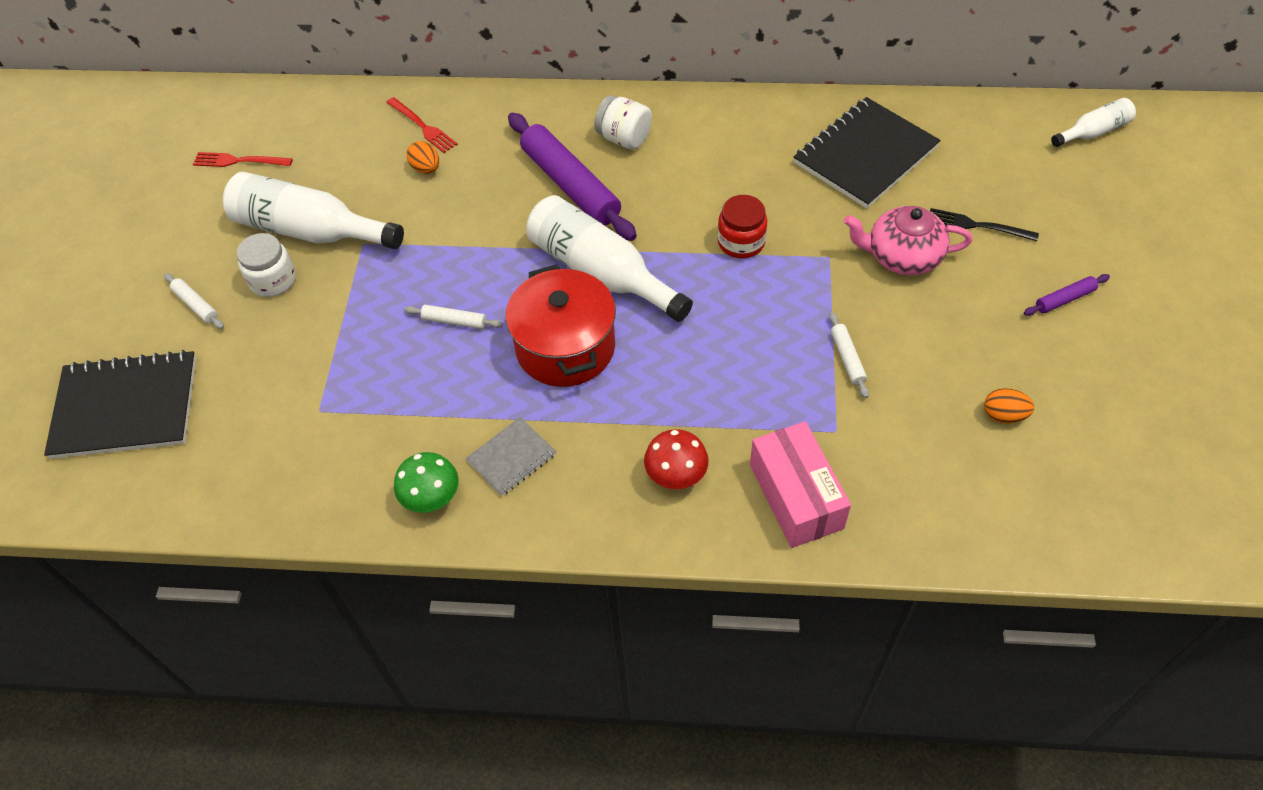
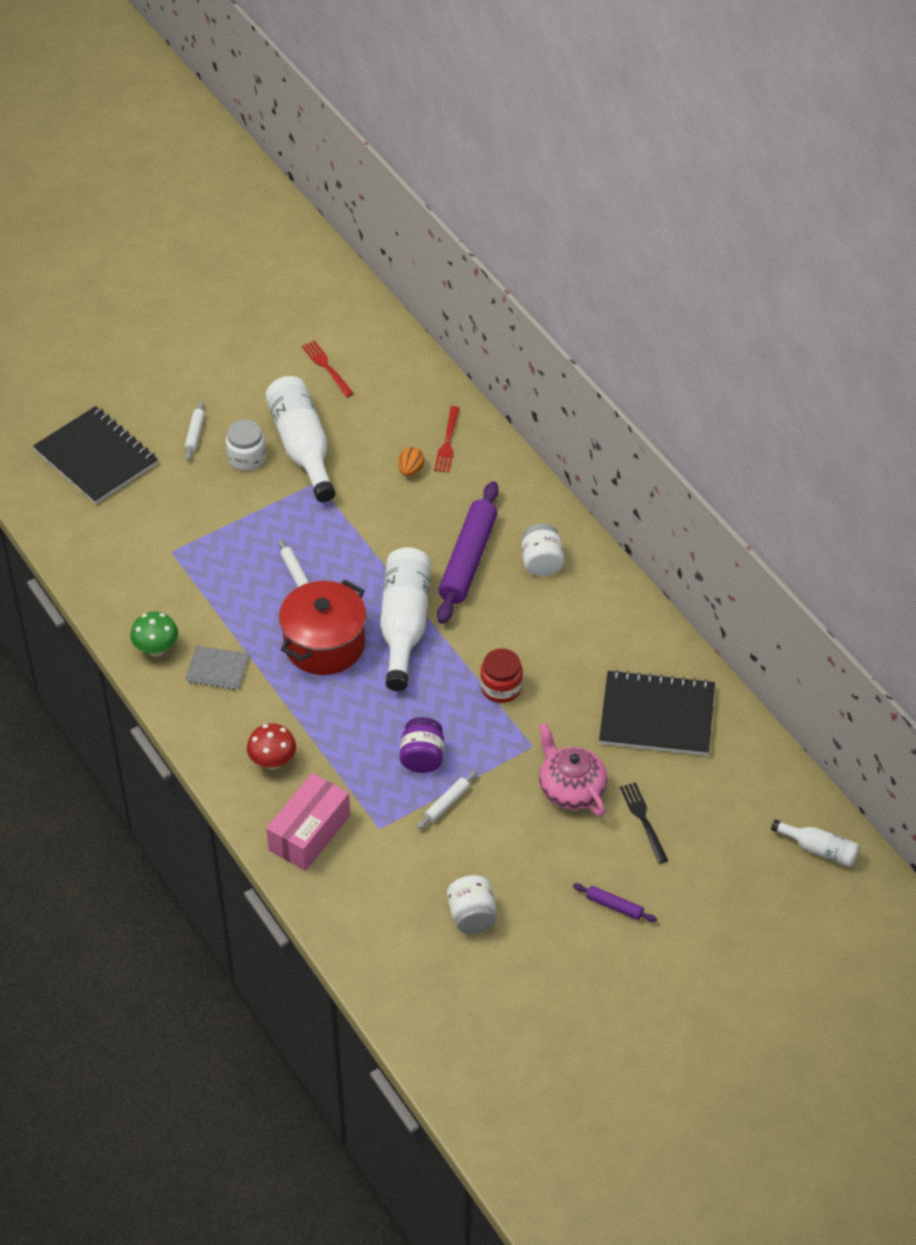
camera: 50 degrees right, 5 degrees down
orange egg [984,388,1034,424] -> white jar [447,875,496,934]
none -> purple jar [400,717,444,773]

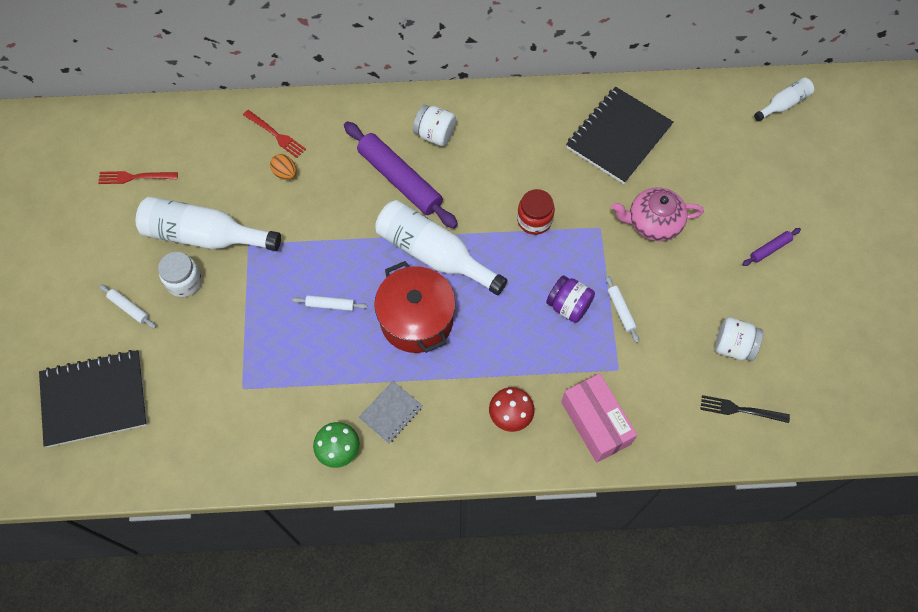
camera: 60 degrees left, 15 degrees up
black fork [620,782,668,864] -> black fork moved to [700,395,790,423]

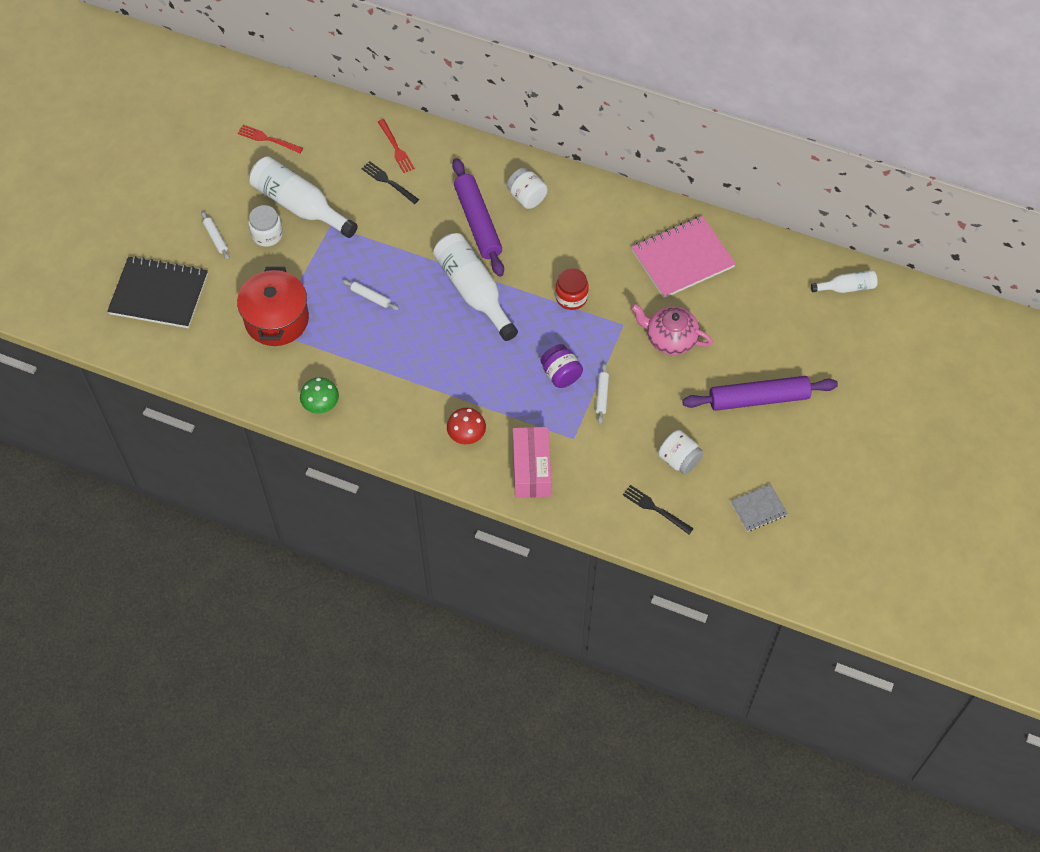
camera: 25 degrees right, 5 degrees down
orange egg [270,154,297,180] -> black fork [361,161,419,204]
grey notebook [358,381,423,444] -> grey notebook moved to [731,484,788,532]
red pot [374,261,456,353] -> red pot moved to [237,267,309,346]
black notebook [566,87,674,184] -> pink notebook [632,216,736,298]
purple rolling pin [742,228,801,266] -> purple rolling pin [682,376,838,411], size x2.27

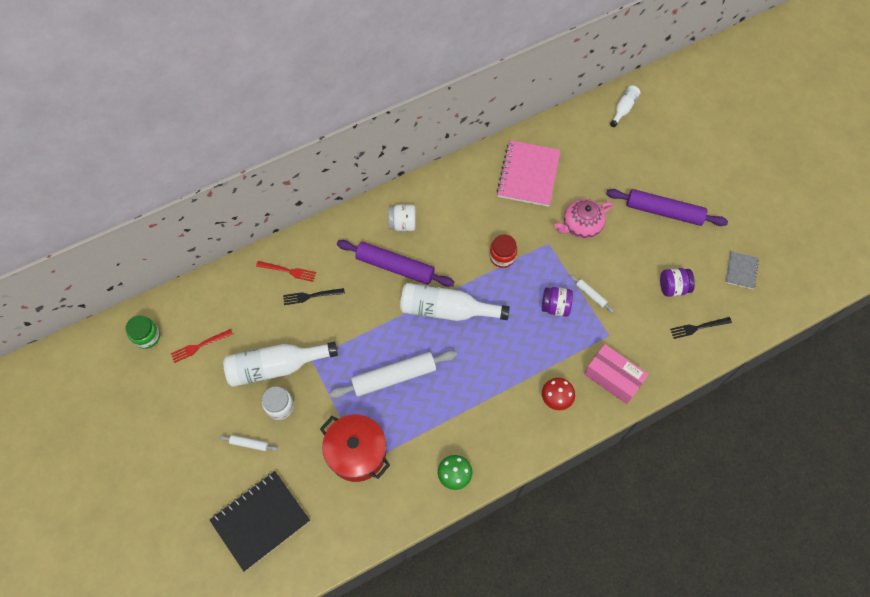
camera: 50 degrees left, 5 degrees up
white rolling pin [342,279,399,310] -> white rolling pin [329,350,457,398], size x2.27
white jar [658,430,704,474] -> purple jar [660,268,695,297]
purple rolling pin [682,376,838,411] -> purple rolling pin turned 75 degrees clockwise [606,189,728,226]
none -> green jar [126,315,160,349]

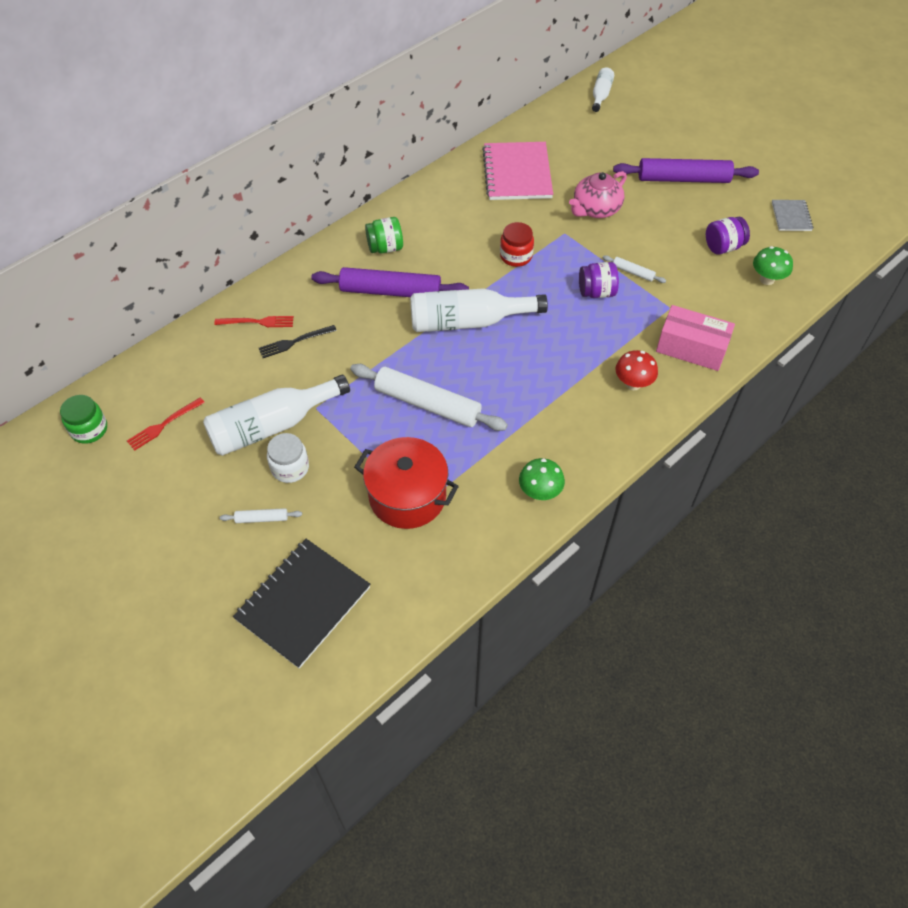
camera: 15 degrees left, 10 degrees down
white rolling pin [329,350,457,398] -> white rolling pin turned 60 degrees clockwise [350,364,508,431]
white jar [388,204,416,231] -> green jar [365,217,403,253]
black fork [670,317,732,339] -> green mushroom [753,246,793,285]

